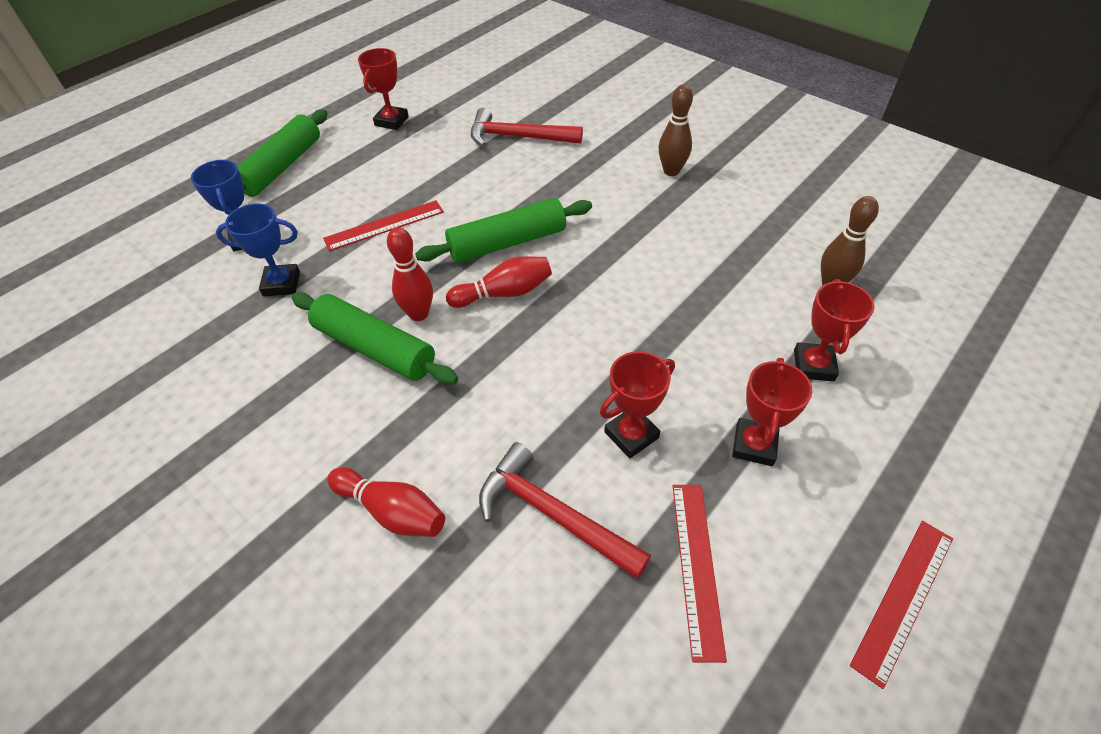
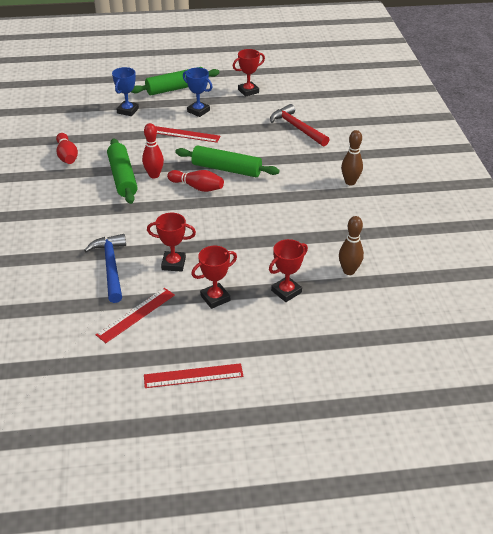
camera: 40 degrees right, 10 degrees down
blue trophy [216,204,300,296] -> blue trophy moved to [183,68,212,117]
red bowling pin [327,467,445,537] -> red bowling pin moved to [56,133,78,164]
red hammer [479,442,651,579] -> blue hammer [84,234,126,303]

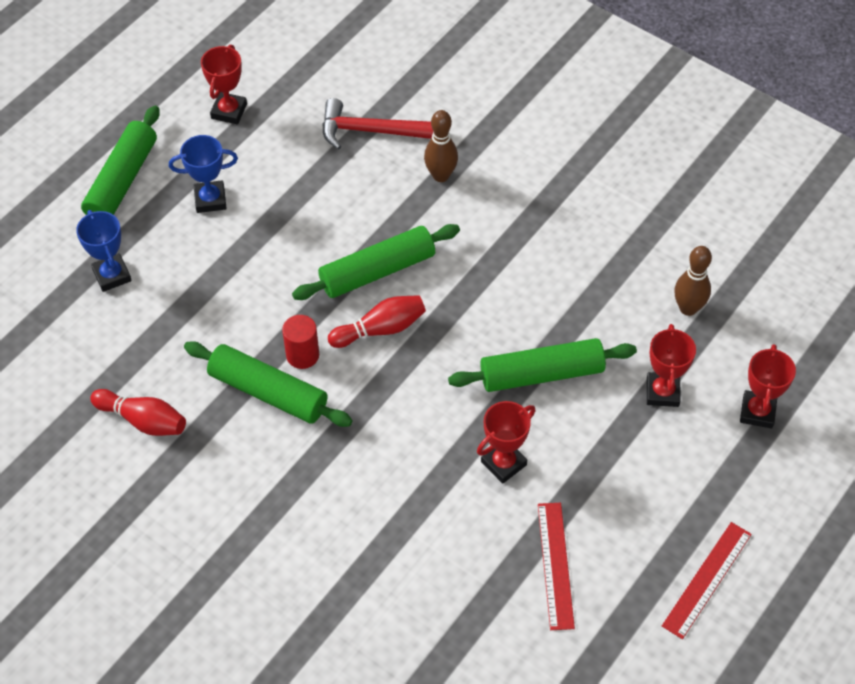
camera: 45 degrees left, 15 degrees up
blue hammer [84,234,126,303] -> none
red bowling pin [142,123,164,178] -> red cylinder [282,315,319,369]
red ruler [155,126,220,143] -> none
red trophy [191,246,237,309] -> red trophy moved to [740,344,796,429]
brown bowling pin [341,130,363,185] -> brown bowling pin moved to [424,110,458,182]
none -> green rolling pin [448,338,637,392]

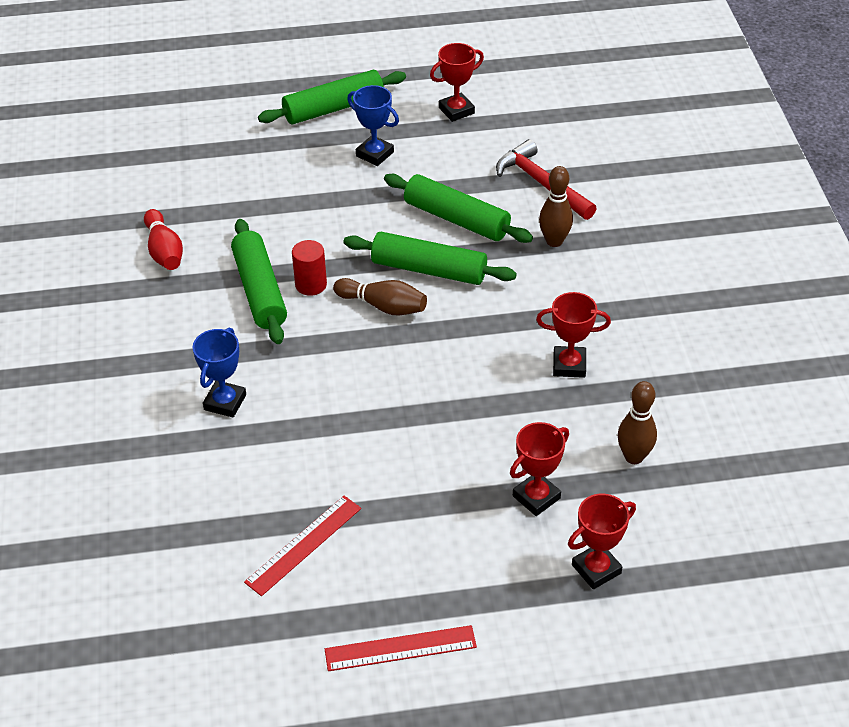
camera: 45 degrees right, 10 degrees down
blue trophy [76,210,132,292] -> blue trophy moved to [193,328,246,417]
red bowling pin [328,295,426,348] -> brown bowling pin [333,278,427,315]
green rolling pin [448,338,637,392] -> green rolling pin moved to [384,174,533,243]
red trophy [477,401,536,484] -> red trophy moved to [536,292,611,378]

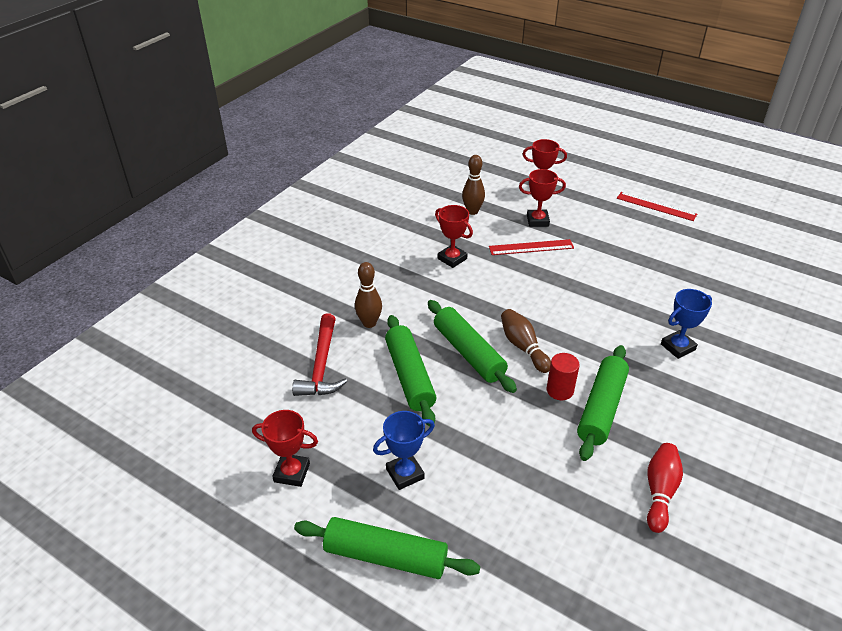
camera: 140 degrees left, 5 degrees down
red ruler [244,496,361,596] -> red ruler moved to [489,239,574,255]
blue trophy [347,85,399,166] -> blue trophy turned 75 degrees clockwise [373,411,435,490]

